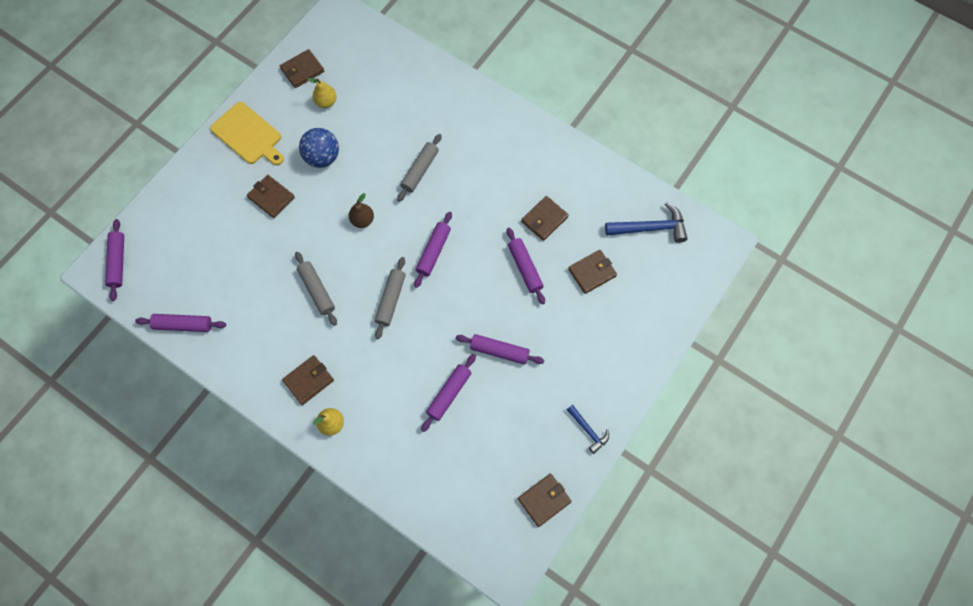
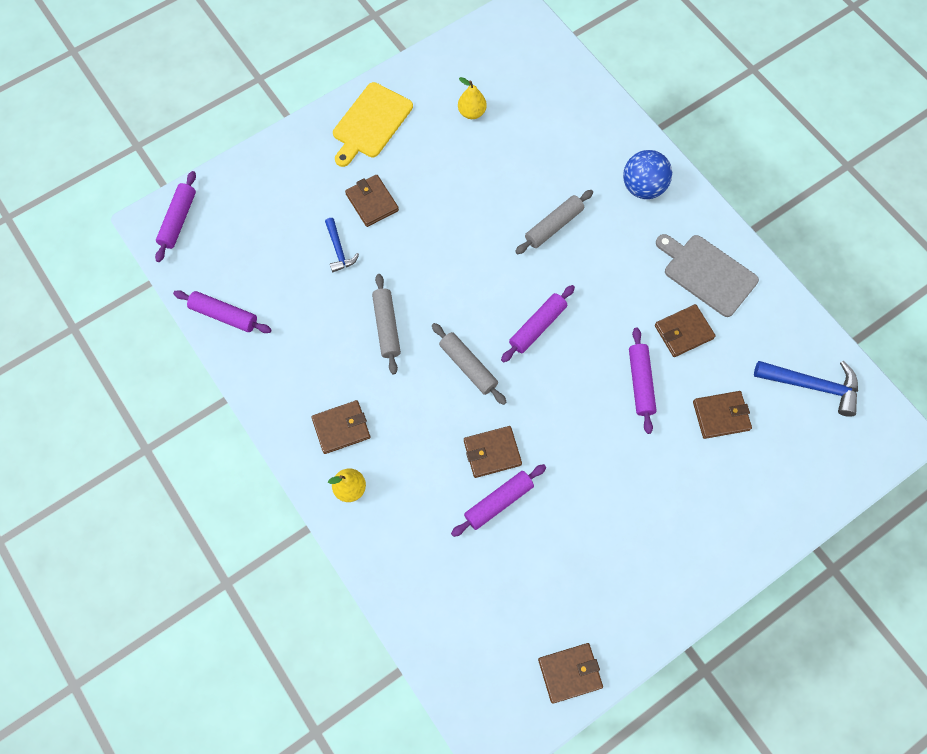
camera: 20 degrees right, 0 degrees up
yellow cutting board [210,102,284,165] -> yellow cutting board turned 60 degrees clockwise [333,82,413,167]
brown wallet [280,49,324,88] -> brown wallet moved to [464,426,522,478]
blue ball [299,128,339,168] -> blue ball moved to [623,150,672,199]
brown pear [349,193,374,228] -> none
grey rolling pin [375,257,406,339] -> grey rolling pin turned 75 degrees counterclockwise [432,323,506,405]
purple rolling pin [456,334,544,365] -> none
blue hammer [567,405,609,454] -> blue hammer moved to [325,218,359,272]
none -> grey cutting board [656,234,759,317]

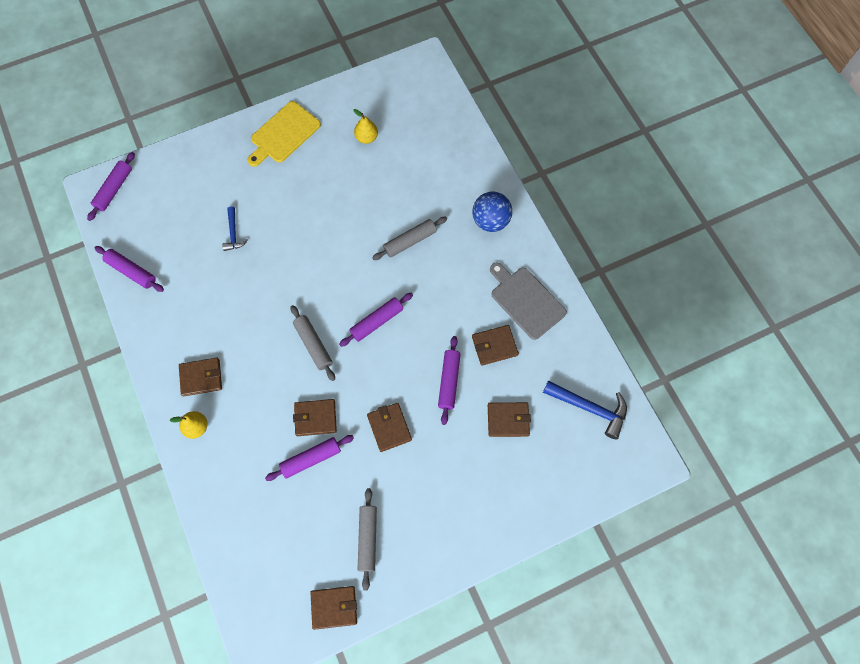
camera: 10 degrees right, 0 degrees up
brown wallet [345,175,399,227] -> brown wallet moved to [367,403,412,452]
grey rolling pin [372,274,401,374] -> grey rolling pin moved to [358,488,377,591]

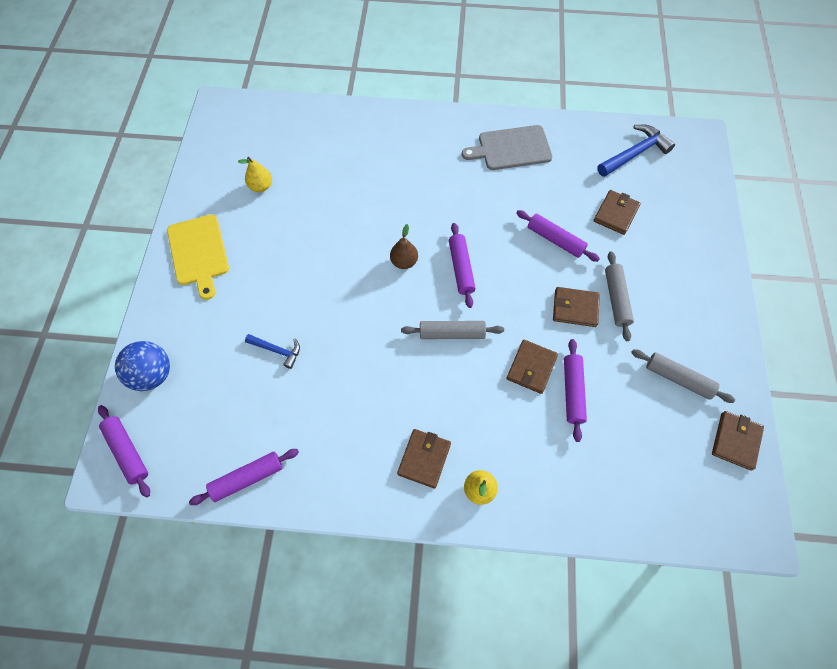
camera: 60 degrees left, 5 degrees down
grey rolling pin [372,217,447,260] -> grey rolling pin moved to [605,251,634,341]
blue ball [472,192,512,232] -> blue ball moved to [115,341,170,391]
brown wallet [472,325,519,365] -> none
none -> brown pear [390,224,418,269]

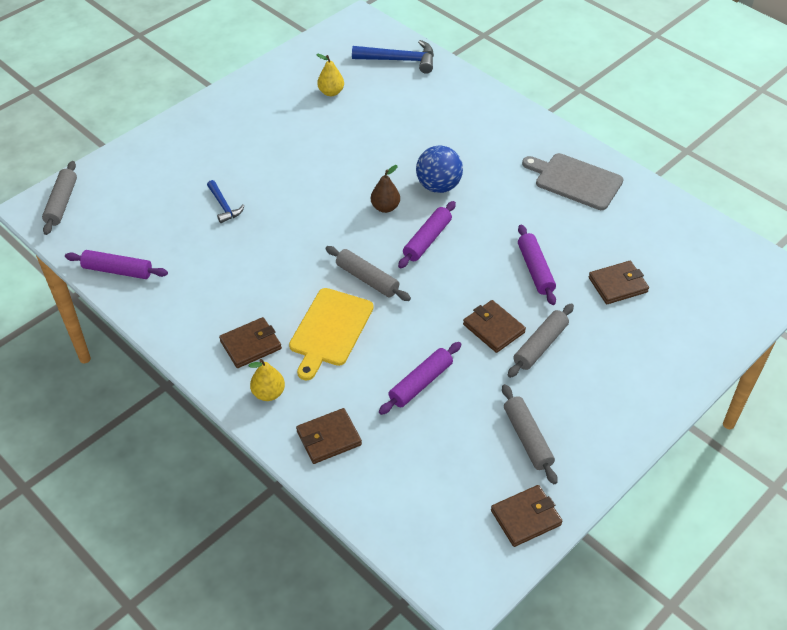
camera: 40 degrees right, 15 degrees down
purple rolling pin [98,405,150,497] -> grey rolling pin [42,161,77,235]
blue ball [115,341,170,391] -> blue ball moved to [416,145,463,193]
yellow cutting board [167,214,229,300] -> yellow cutting board moved to [289,288,374,380]
brown wallet [507,340,558,394] -> brown wallet moved to [296,408,362,464]
blue hammer [597,125,675,177] -> blue hammer moved to [352,40,434,74]

